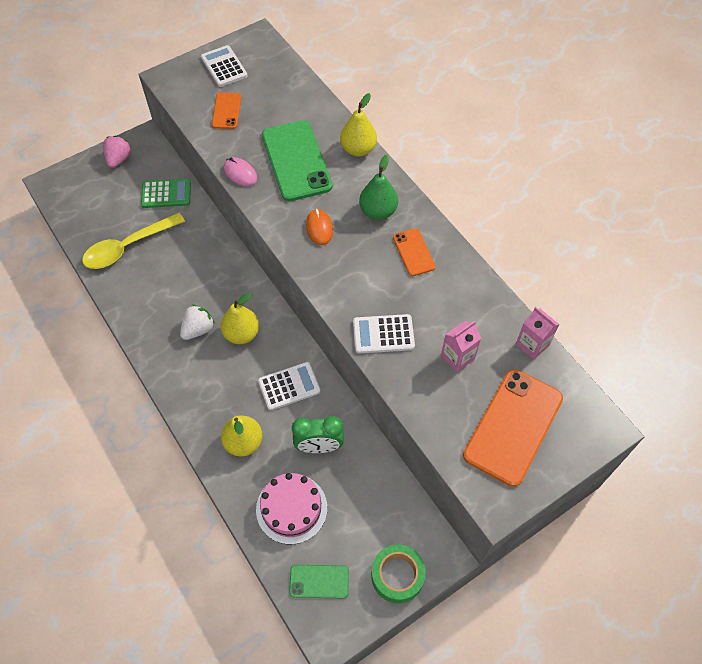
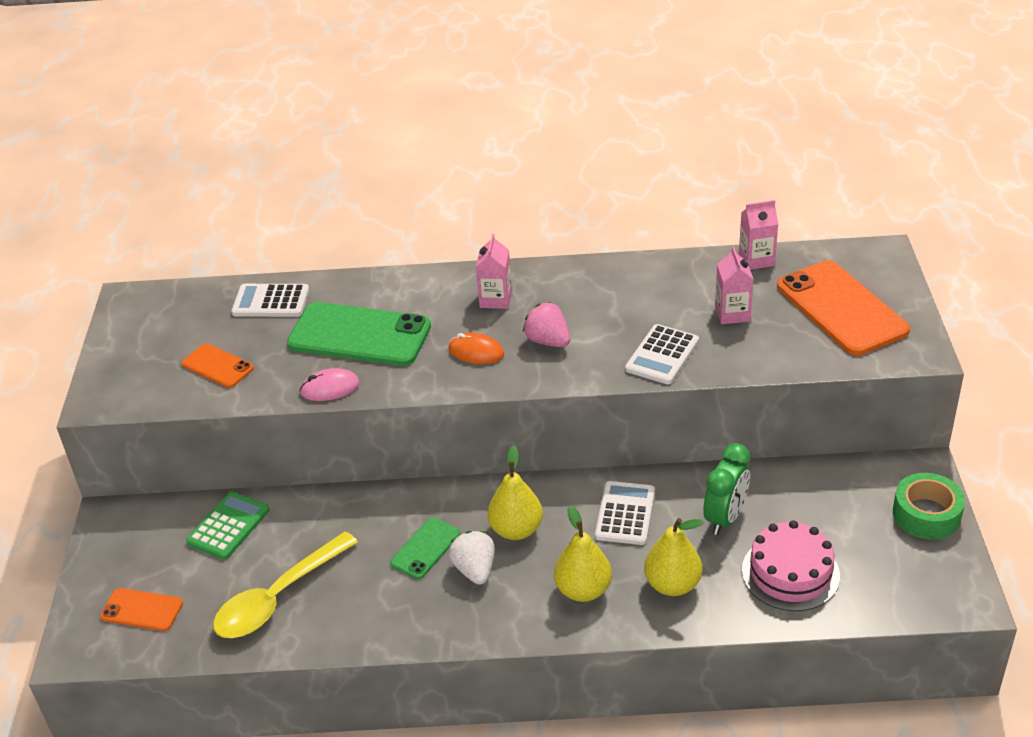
camera: 55 degrees left, 20 degrees down
yellow spoon [82,213,185,269] -> yellow spoon turned 45 degrees clockwise [213,531,358,638]
pink strawberry [103,136,131,168] -> pink strawberry moved to [523,302,570,347]
white calculator [201,45,247,87] -> white calculator moved to [231,284,309,317]
green phone [289,565,349,599] -> green phone moved to [390,518,460,579]
yellow pear [340,93,377,157] -> yellow pear moved to [554,505,612,602]
green pear [359,155,398,220] -> pink carton [476,234,512,309]
orange phone [393,228,436,276] -> orange phone moved to [100,588,183,631]

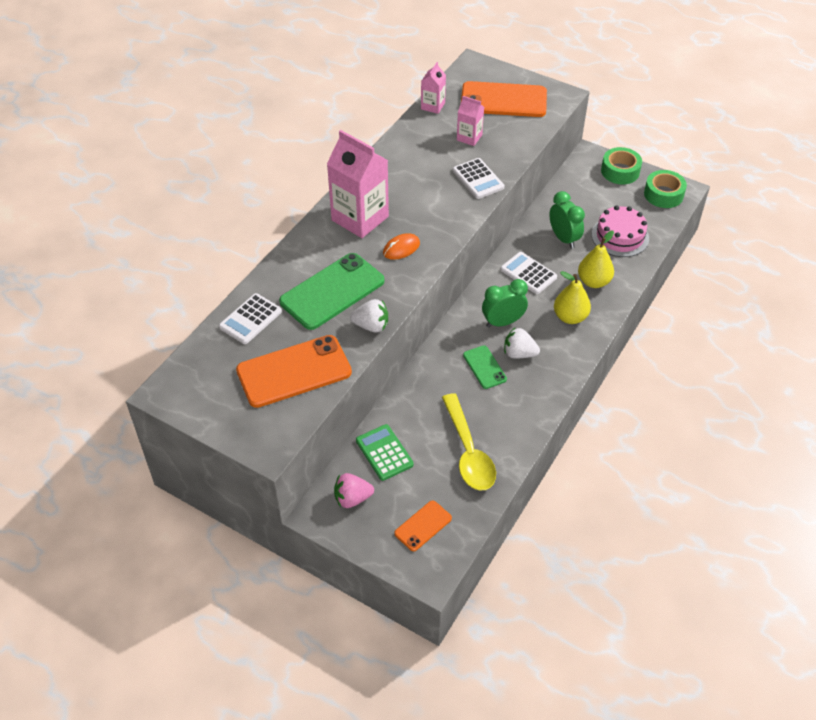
camera: 60 degrees left, 10 degrees up
orange phone [182,344,254,388] -> orange phone [236,335,352,408], size x1.95
pink mouse [299,368,360,401] -> white strawberry [350,299,388,332]
pink carton [476,234,512,309] -> pink carton [327,130,389,238], size x1.96
yellow pear [487,445,543,540] -> green clock [482,279,528,328]
pink strawberry [523,302,570,347] -> pink strawberry moved to [334,473,374,508]
none -> green tape [644,170,687,208]

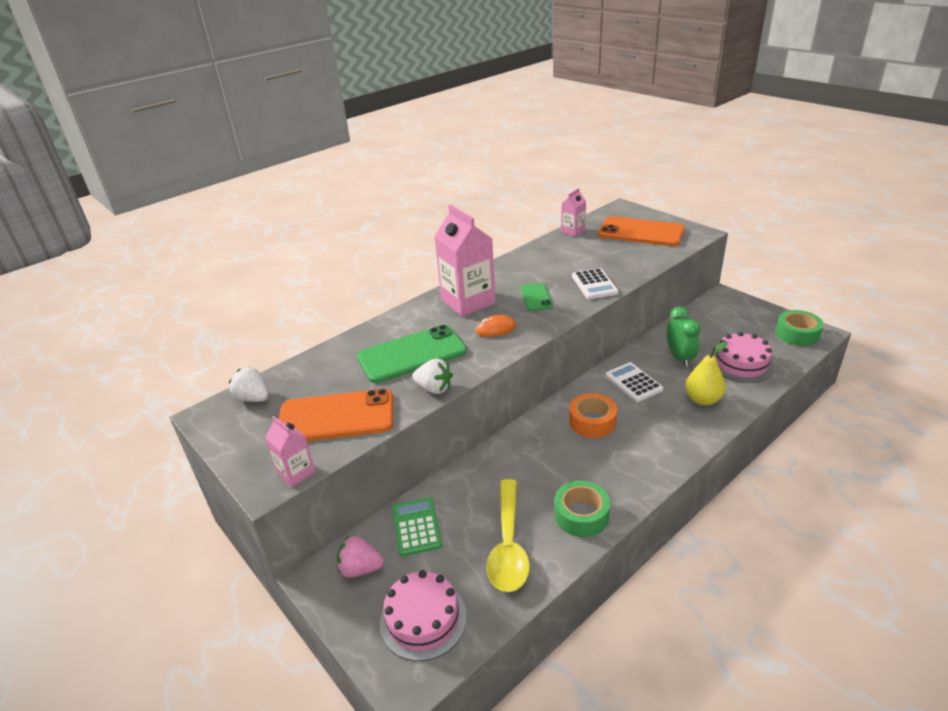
camera: 20 degrees right, 15 degrees down
white calculator [219,293,282,344] -> none
orange phone [394,500,452,551] -> pink cake [380,570,467,661]
pink carton [457,96,484,146] -> pink carton moved to [265,416,315,487]
green phone [463,345,507,389] -> green phone moved to [520,283,553,311]
green clock [482,279,528,328] -> orange tape [569,393,617,438]
white strawberry [504,327,540,358] -> white strawberry moved to [229,367,269,402]
yellow pear [554,271,591,324] -> none
green tape [601,147,642,184] -> green tape moved to [554,481,610,537]

